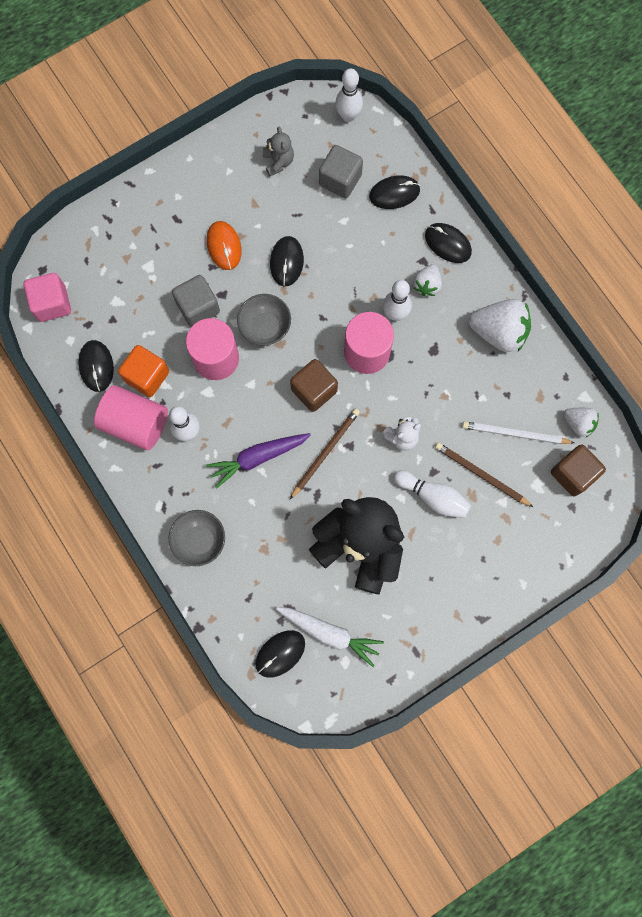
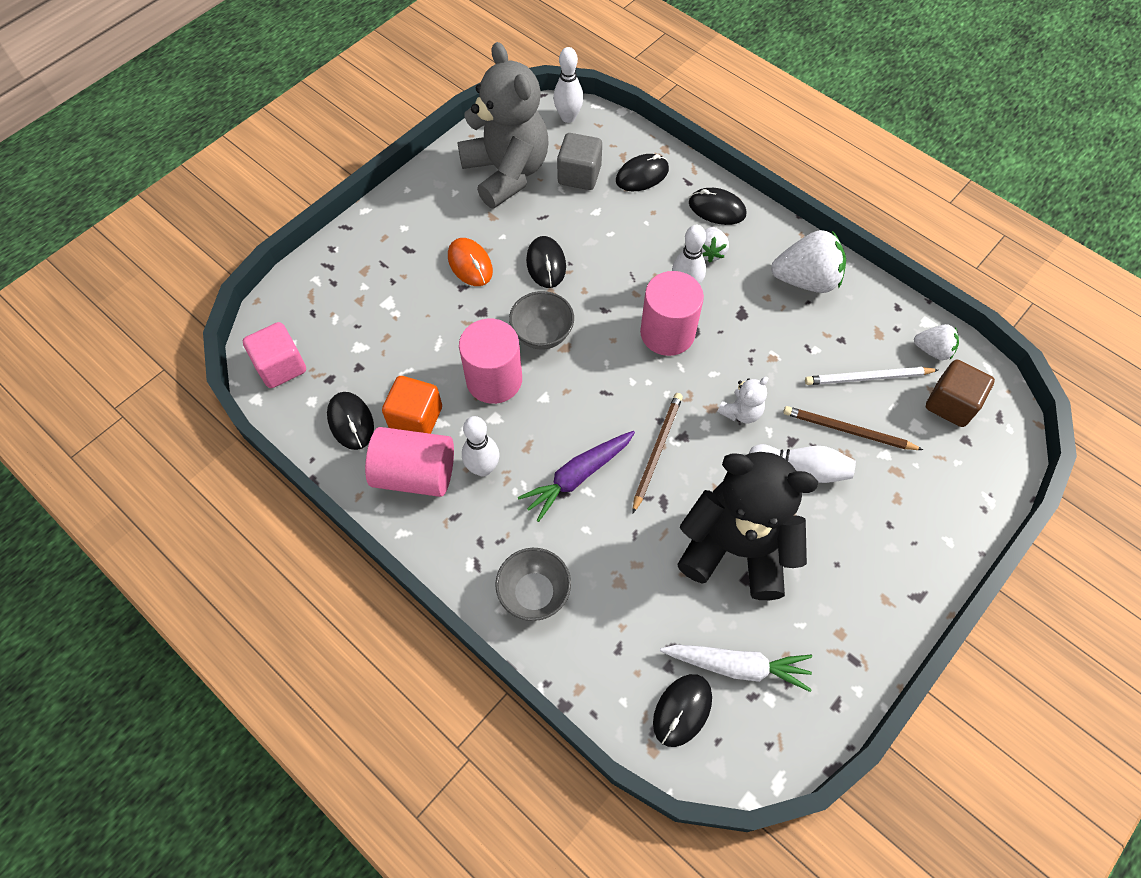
camera: 15 degrees left, 15 degrees down
grey cube [172,275,220,327] -> none
grey teddy bear [263,127,294,176] -> grey teddy bear [457,42,549,208], size x2.44
brown cube [290,359,338,412] -> none

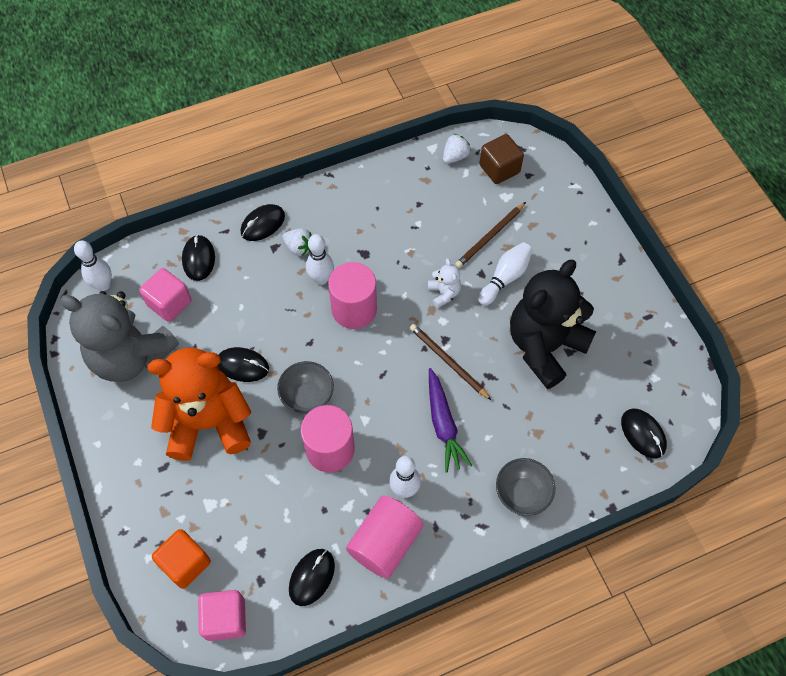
camera: 65 degrees left, 0 degrees up
black mouse [327,392,374,450] -> black mouse turned 60 degrees counterclockwise [289,549,335,606]
orange cube [382,376,442,434] -> orange cube moved to [152,529,211,589]
orange mouse [448,238,493,286] -> orange teddy bear [147,348,251,461]
grey teddy bear [457,42,549,208] -> grey teddy bear turned 150 degrees counterclockwise [60,291,179,382]
grey cube [557,133,602,190] -> pink cube [139,268,191,322]
white carrot [660,645,812,692] -> none
white strawberry [771,230,846,293] -> none
white pencil [805,367,938,385] -> none

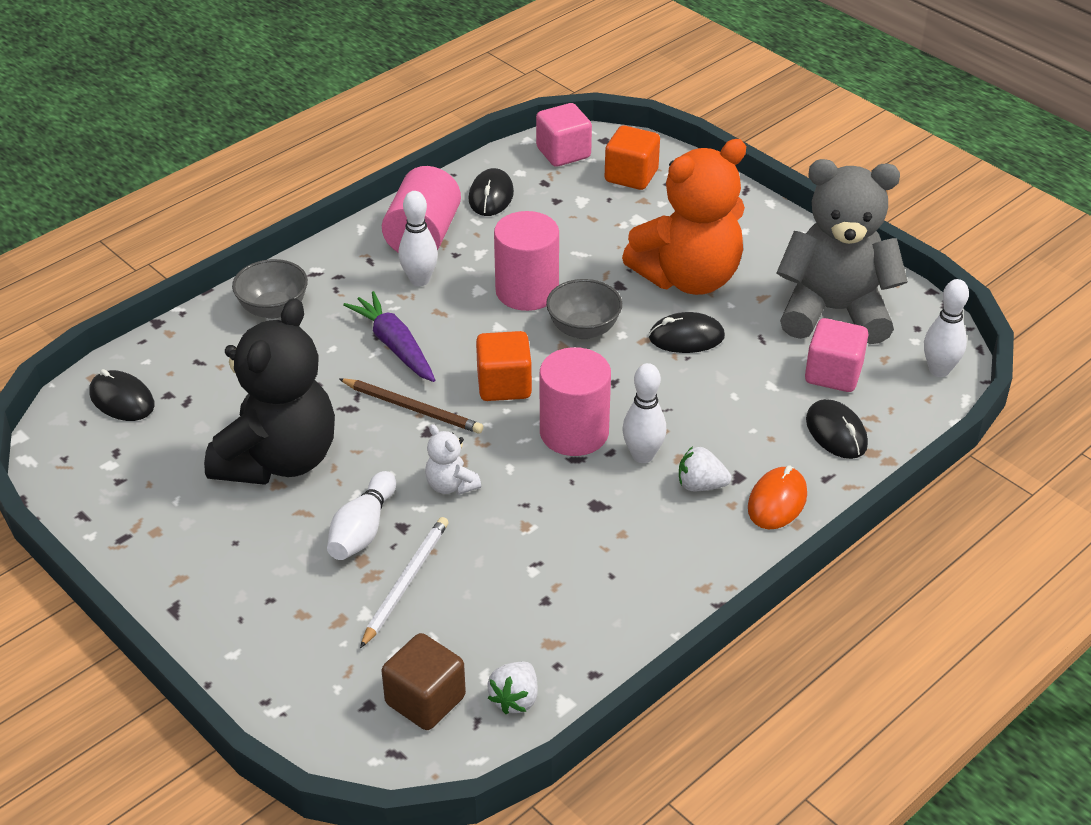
camera: 160 degrees right, 20 degrees down
black mouse [241,204,285,241] -> orange mouse [748,465,807,529]
brown pencil [455,202,526,268] -> white pencil [360,517,449,648]
none -> orange cube [476,331,532,401]

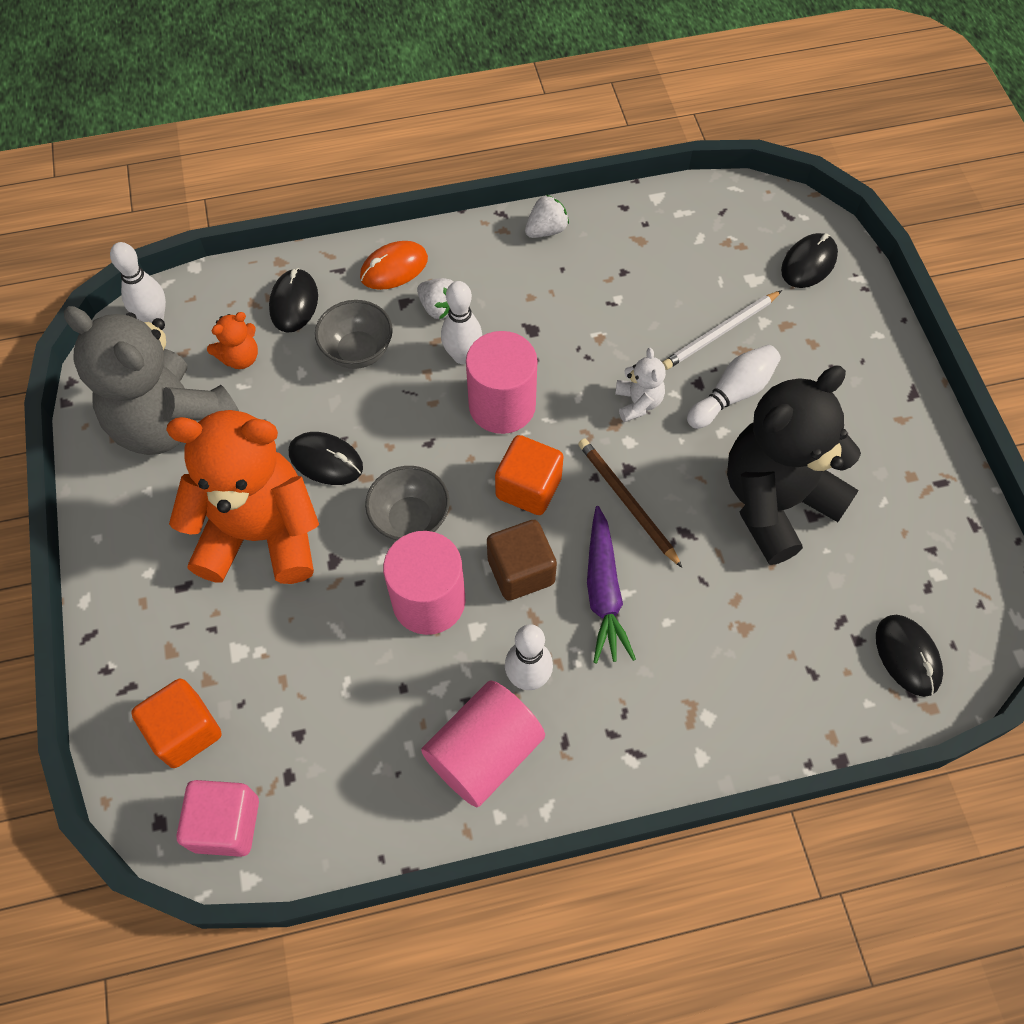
camera: 150 degrees left, 20 degrees up
grey bowl [232,259,308,319] -> grey bowl moved to [315,300,393,369]
brown cube [382,633,466,730] -> brown cube moved to [487,520,557,601]
black mouse [469,168,514,216] -> black mouse moved to [781,233,838,288]
white strawberry [487,662,538,714] -> white strawberry moved to [525,195,569,238]
pink cube [805,318,868,392] -> orange teddy bear [207,312,258,369]

